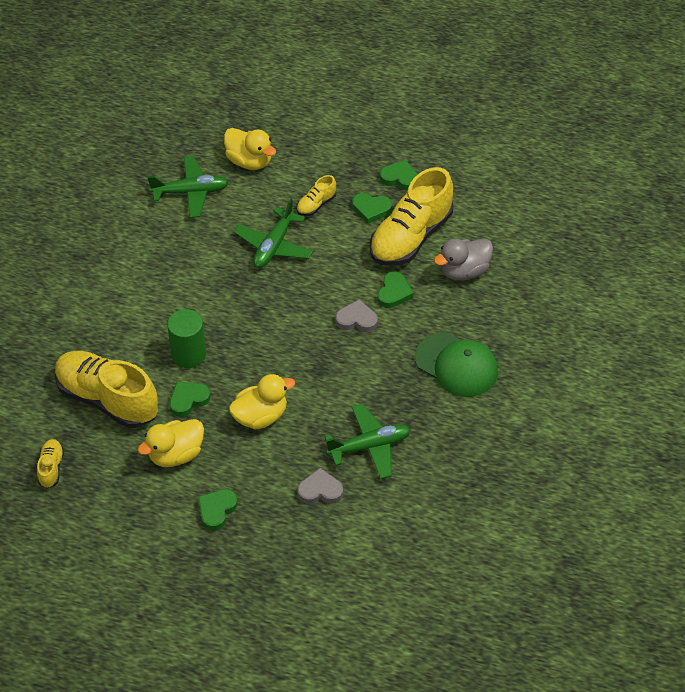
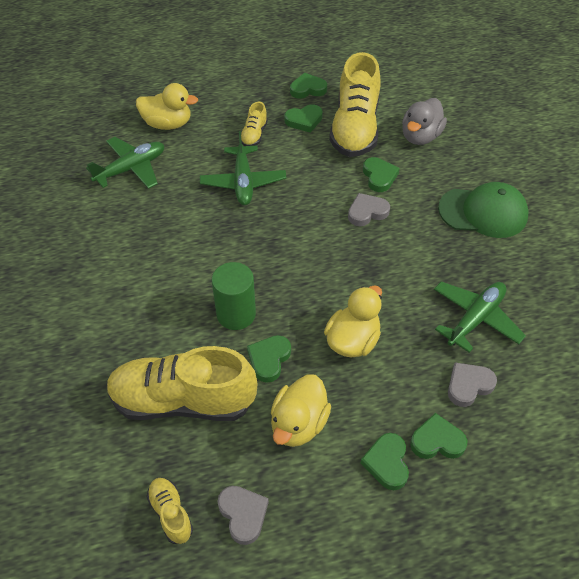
camera: 30 degrees left, 0 degrees up
none -> grey heart [217,486,269,545]
none -> green heart [410,413,467,459]

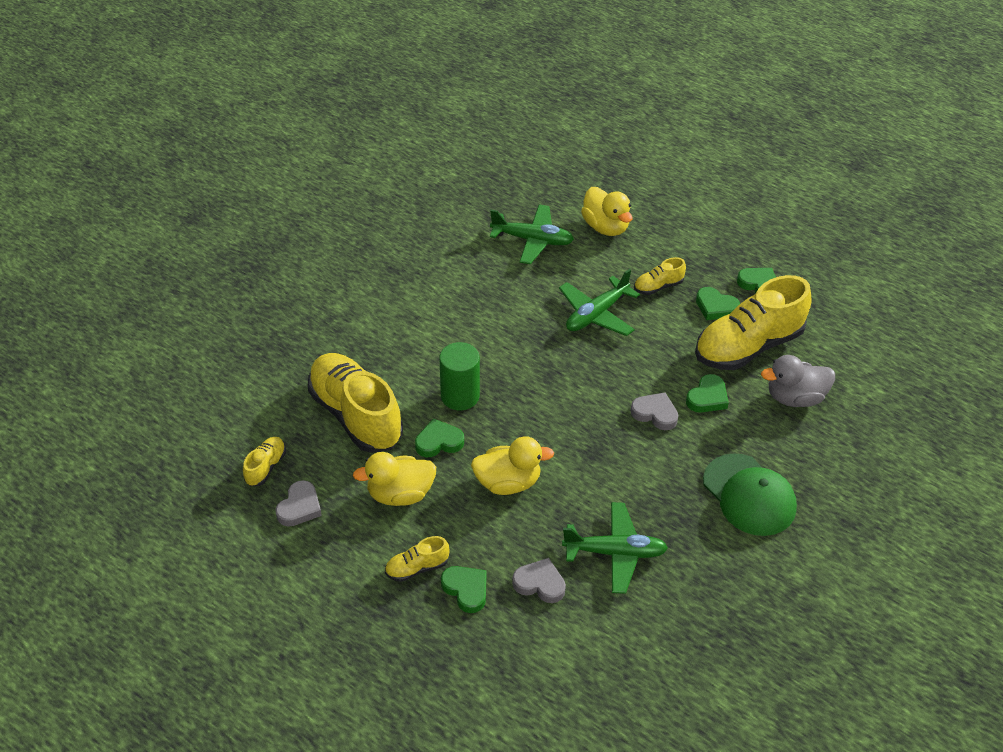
camera: 50 degrees right, 5 degrees down
green heart [360,433,409,490] -> yellow shoe [385,536,450,582]

